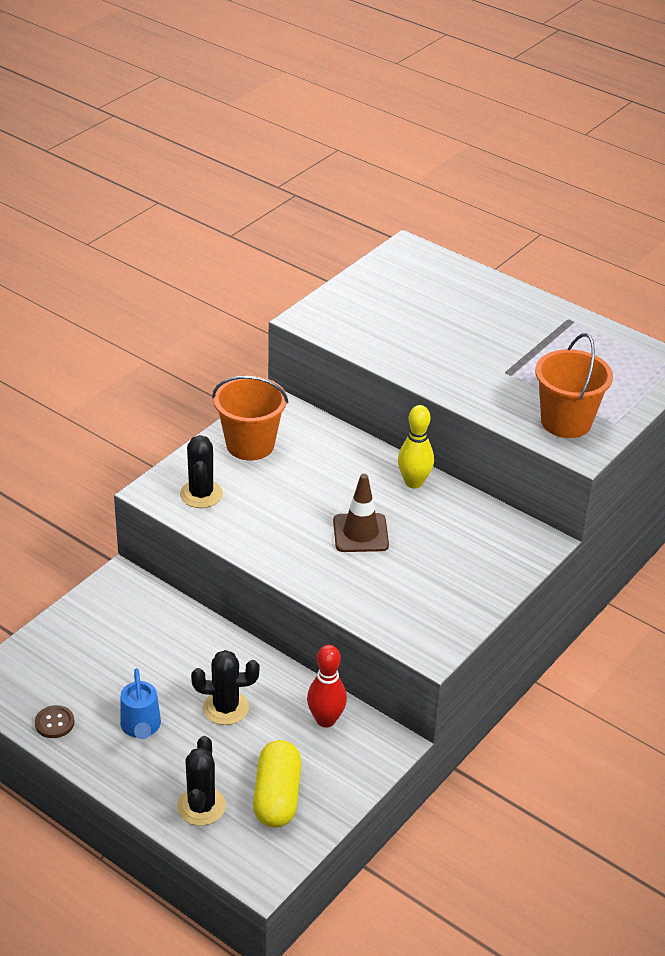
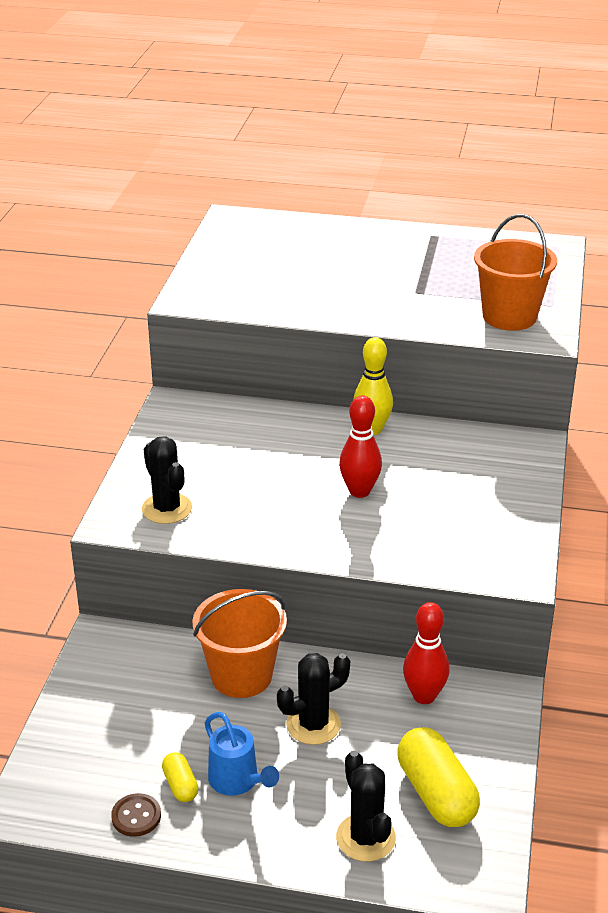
camera: 25 degrees left, 5 degrees down
orange bucket [212,376,288,460] -> orange bucket moved to [192,589,287,698]
brown traffic cone [333,474,389,552] -> red bowling pin [339,395,382,498]
none -> yellow capsule [162,752,198,802]

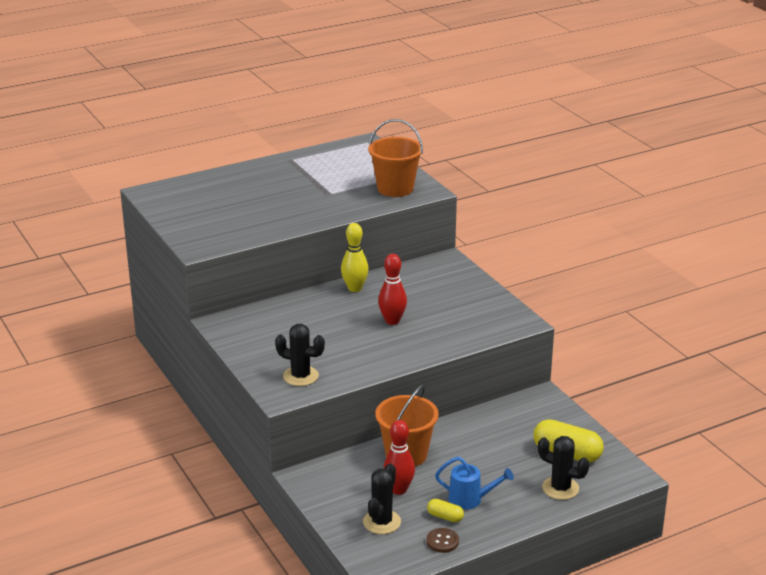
camera: 40 degrees left, 5 degrees down
black cactus [277,653,350,745] -> black cactus moved to [363,464,401,534]
red bowling pin [403,602,449,704] -> red bowling pin moved to [383,420,415,495]

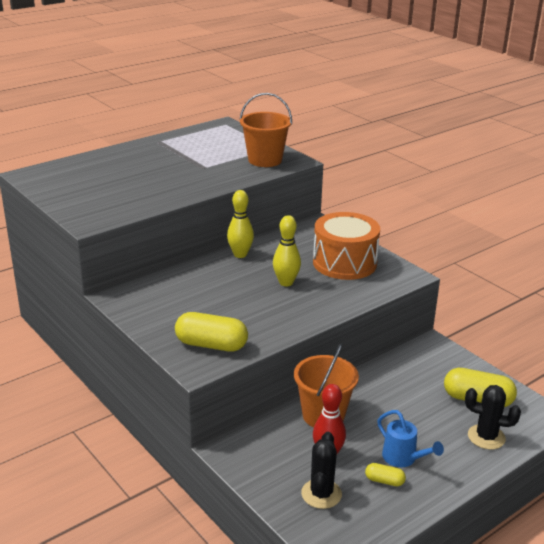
camera: 10 degrees left, 0 degrees up
black cactus [275,324,325,386] -> yellow capsule [175,312,248,352]
red bowling pin [378,254,407,325] -> yellow bowling pin [273,215,301,286]
brown button [426,528,459,553] -> none
blue watering can [435,457,514,510] -> blue watering can turned 45 degrees clockwise [377,410,444,467]
none -> orange drum [313,212,380,280]

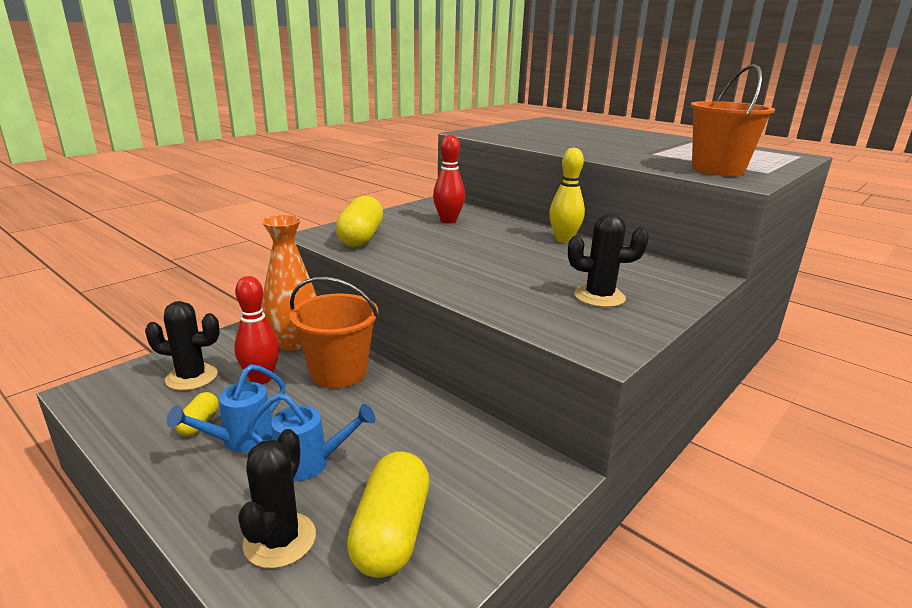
camera: 80 degrees right, 5 degrees down
yellow bowling pin [273,215,301,286] -> none
orange drum [313,212,380,280] -> black cactus [568,213,649,307]
none -> blue watering can [247,393,375,481]
none -> orange vase [262,215,317,351]
none -> red bowling pin [433,134,465,223]

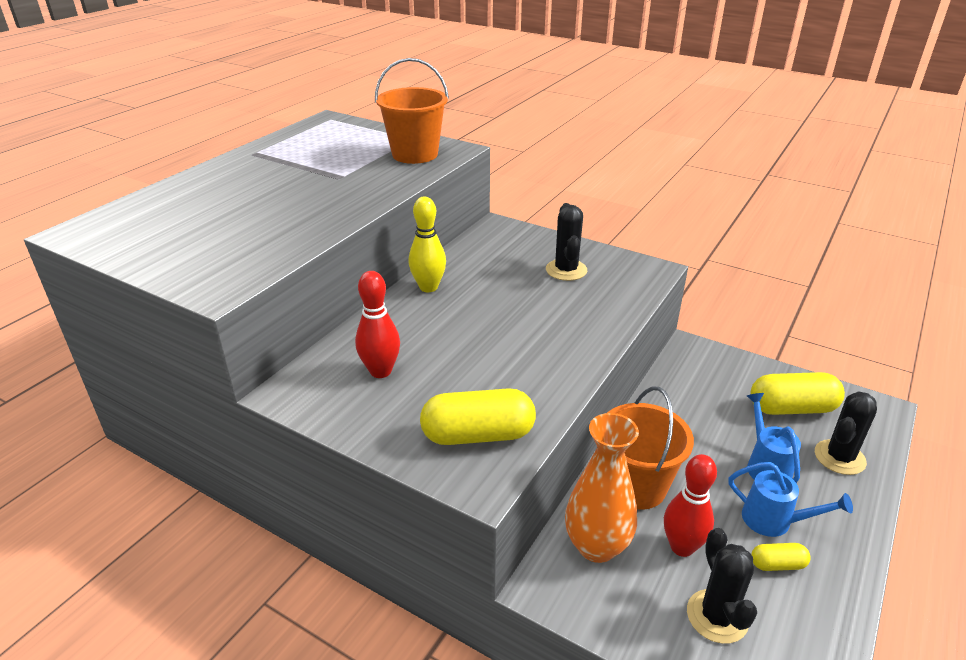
camera: 100 degrees left, 10 degrees up
black cactus [238,429,316,569] -> black cactus turned 45 degrees counterclockwise [815,391,877,475]

